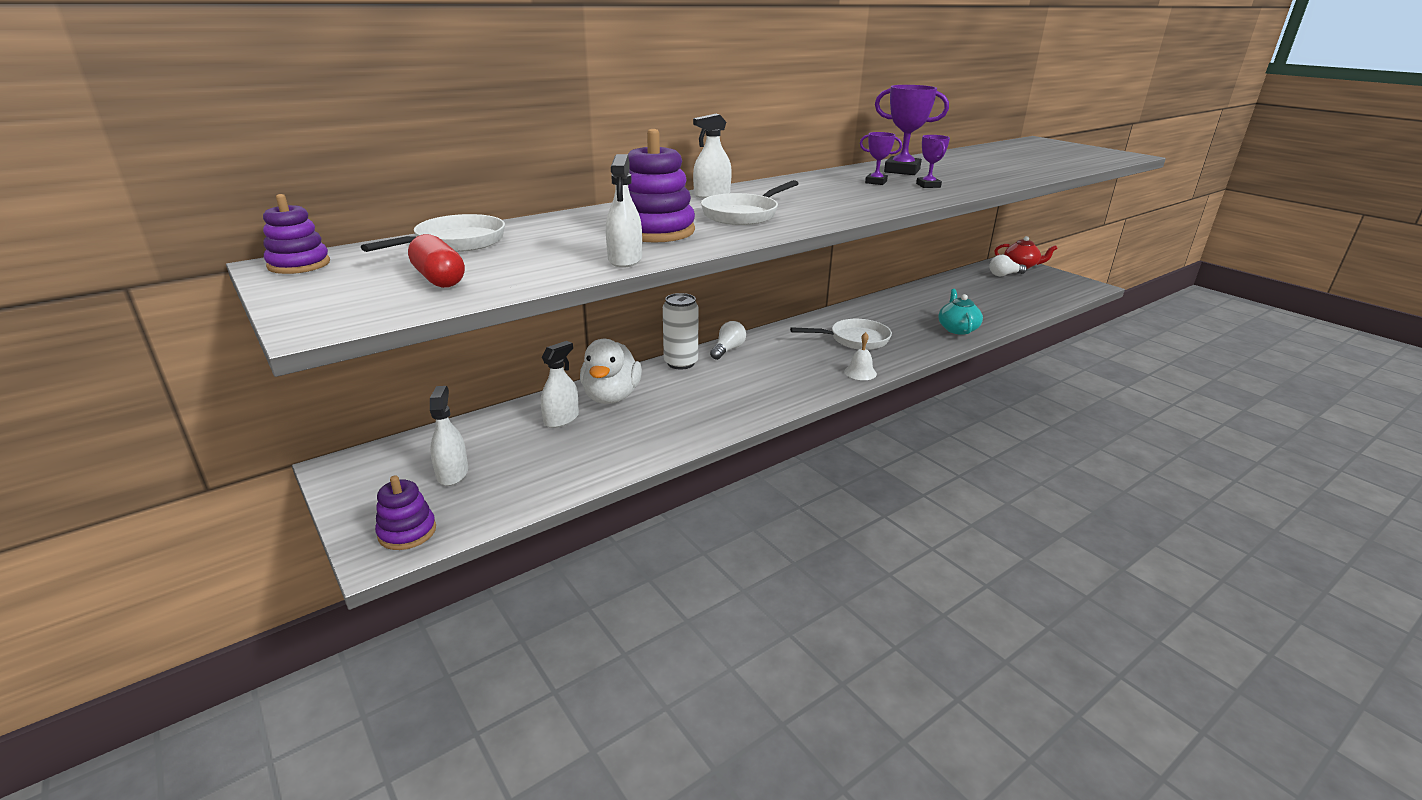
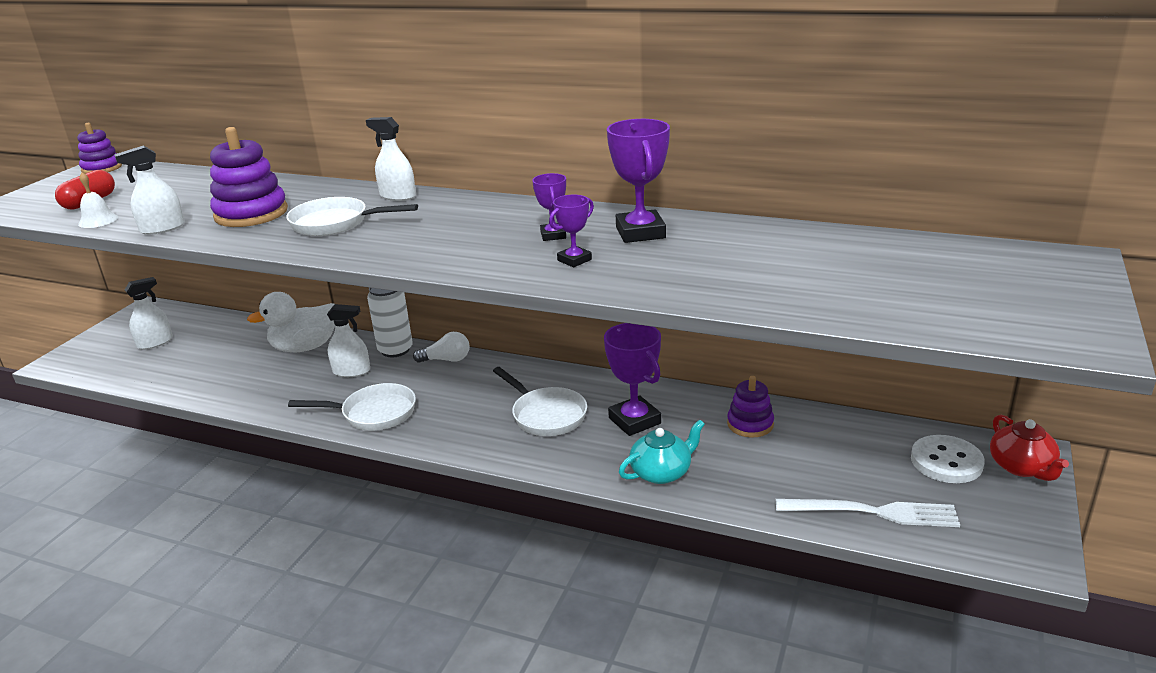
camera: 60 degrees right, 0 degrees up
white pan [361,214,505,252] -> white pan moved to [288,383,416,431]
purple stacking toy [375,475,436,550] -> purple stacking toy moved to [727,376,774,437]
white spray bottle [541,341,579,428] -> white spray bottle moved to [327,304,370,377]
white bell [844,332,877,380] -> white bell moved to [78,172,118,228]
white light bulb [990,255,1027,276] -> white button [911,435,985,483]
none -> purple trophy [604,323,661,436]
none -> white fork [776,499,960,527]

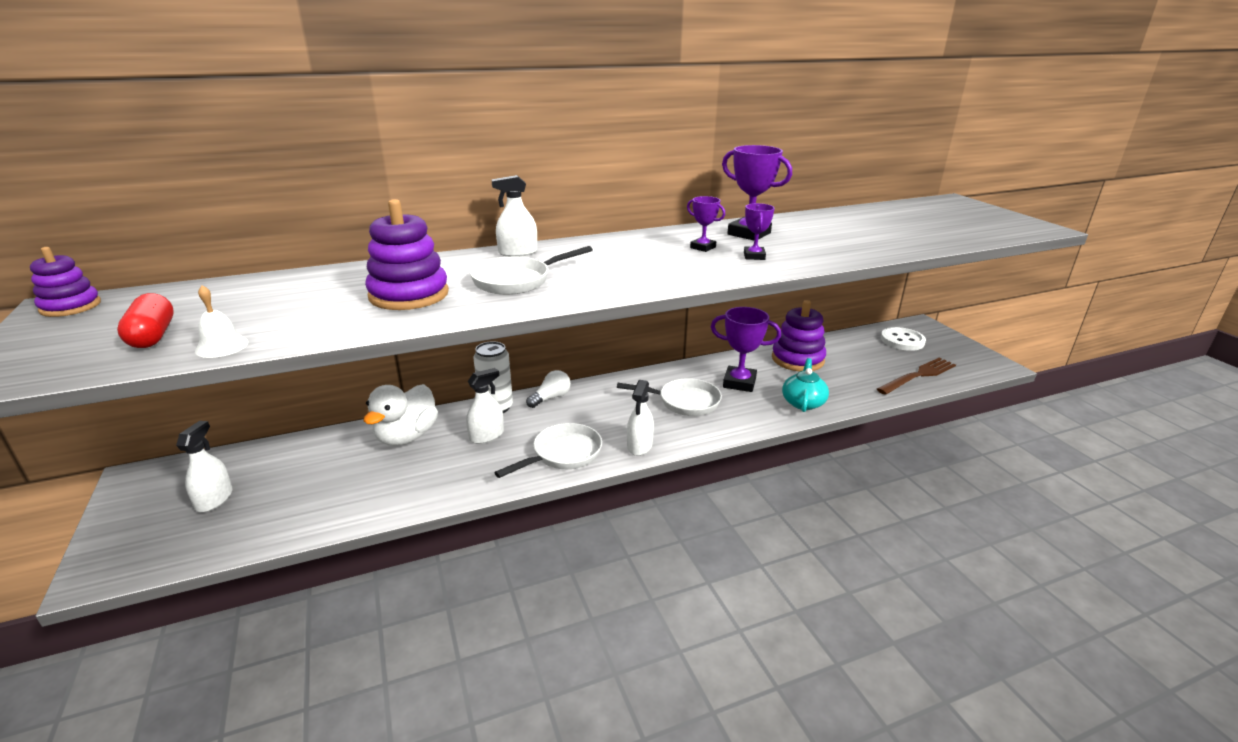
camera: 45 degrees left, 0 degrees up
white spray bottle [114,145,185,235] -> white spray bottle moved to [627,380,654,456]
purple stacking toy [727,376,774,437] -> purple stacking toy [772,300,826,372], size x1.62
white fork [776,499,960,527] -> brown fork [877,357,956,395]
red teapot [990,415,1069,481] -> none

